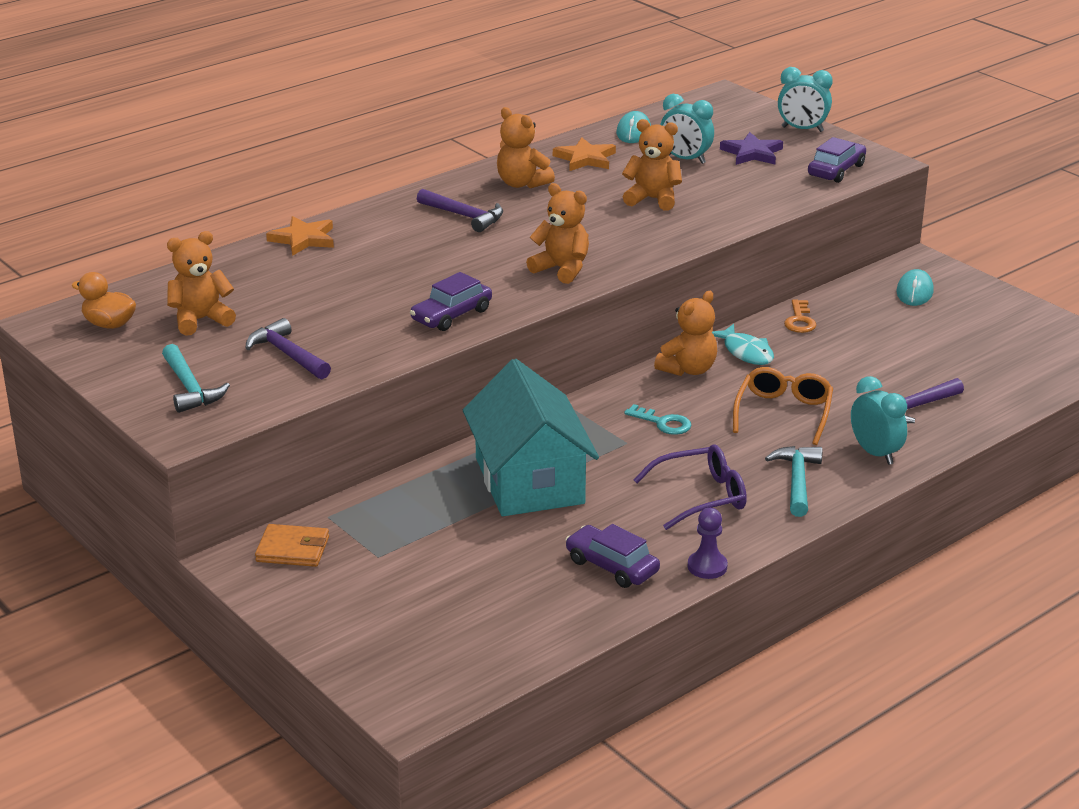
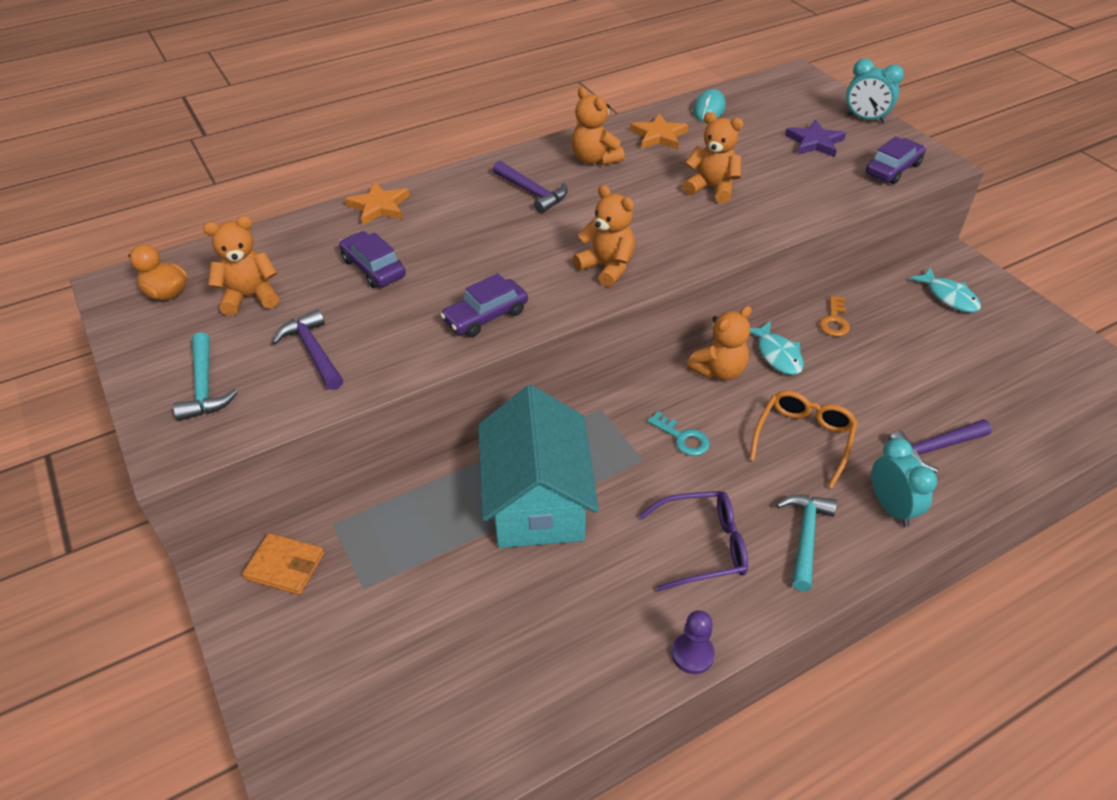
camera: 10 degrees right, 15 degrees up
purple car [565,524,660,588] -> purple car moved to [339,231,406,288]
turquoise clock [660,94,714,164] -> none
turquoise mouse [896,269,934,306] -> turquoise fish [909,268,981,313]

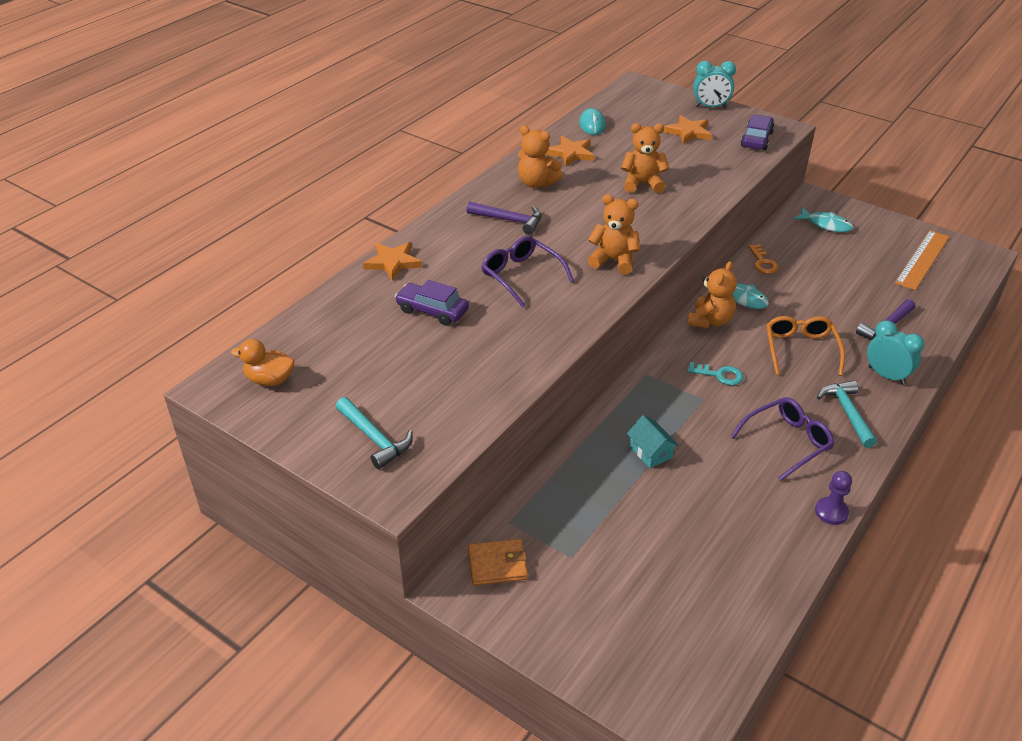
camera: 25 degrees left, 5 degrees down
orange teddy bear [203,216,279,316] -> none
purple hammer [272,309,343,390] -> none
purple car [441,273,528,337] -> none
turquoise house [478,385,599,548] -> turquoise house [627,415,679,468], size x0.40
purple star [785,120,846,157] -> orange star [663,115,712,144]
none -> purple glasses [482,236,574,308]
none -> orange ruler [895,230,949,290]

